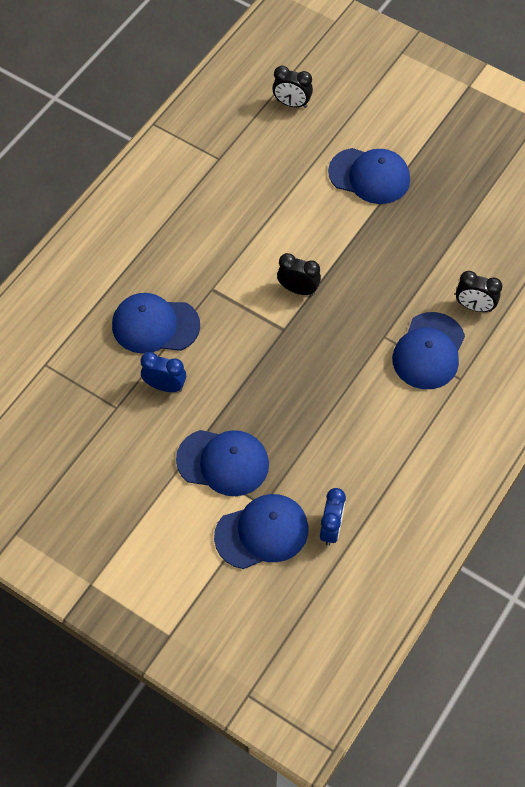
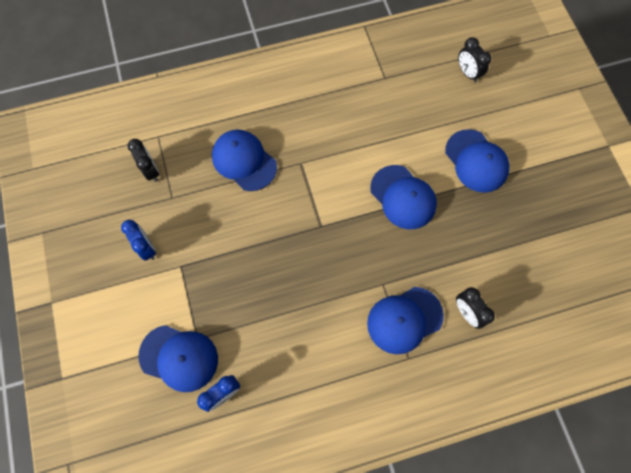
camera: 40 degrees right, 10 degrees up
blue clock [141,352,186,392] -> blue clock moved to [121,220,156,261]
blue cap [176,430,269,496] -> blue cap moved to [370,165,437,229]
black clock [277,253,321,295] -> black clock moved to [128,139,159,182]

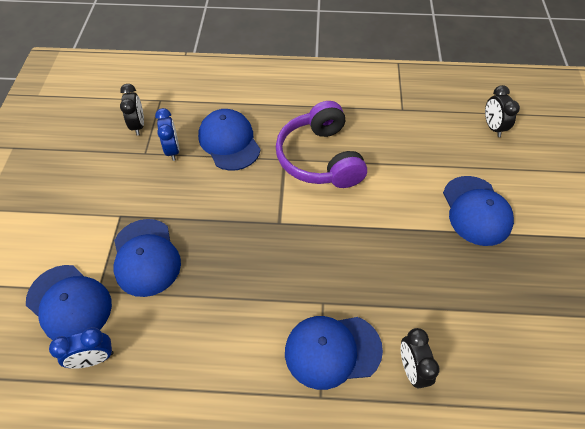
camera: 20 degrees right, 15 degrees down
blue clock [121,220,156,261] -> blue clock moved to [155,108,179,161]
blue cap [370,165,437,229] -> blue cap moved to [114,219,181,297]
none -> purple headphones [276,101,367,188]

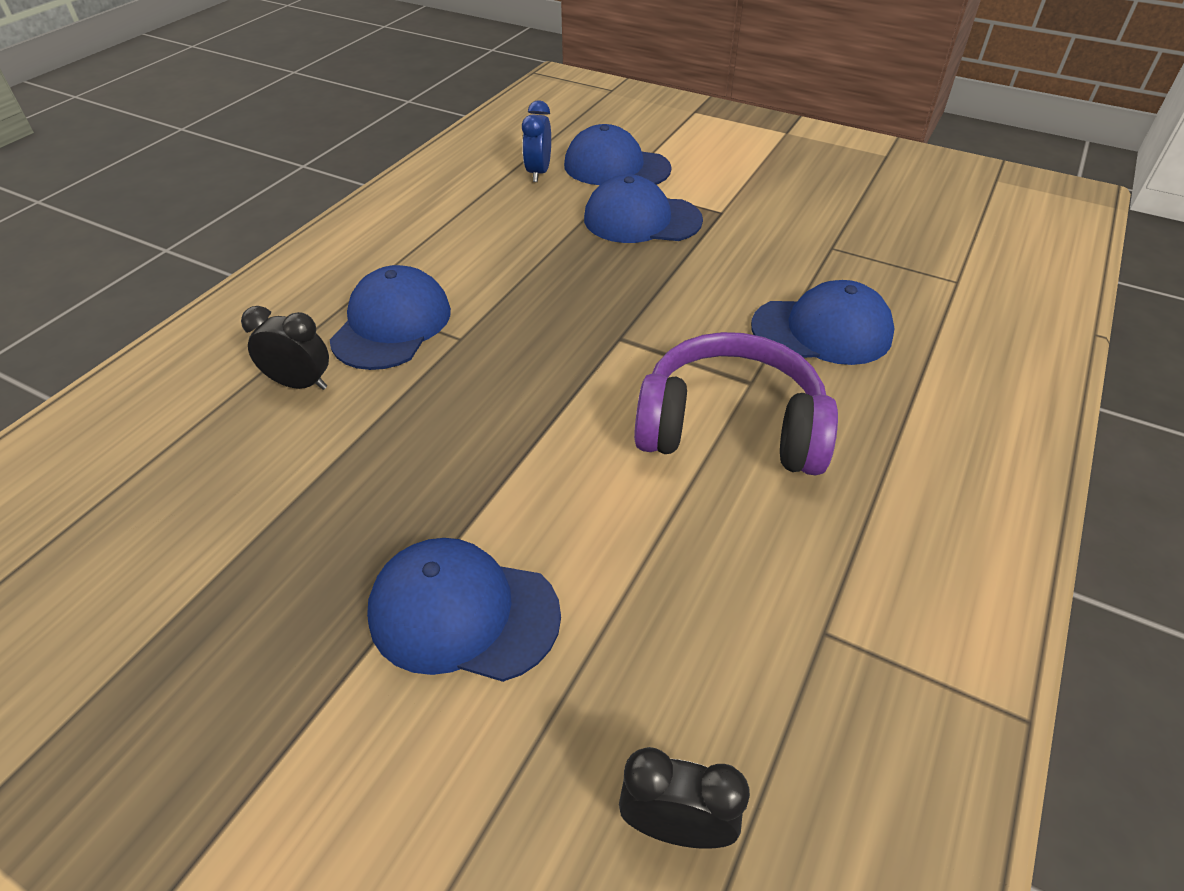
camera: 115 degrees right, 10 degrees down
blue cap [26,265,112,340] -> blue cap turned 45 degrees clockwise [564,124,672,185]
black clock [120,84,144,135] -> none
blue clock [155,108,179,161] -> none

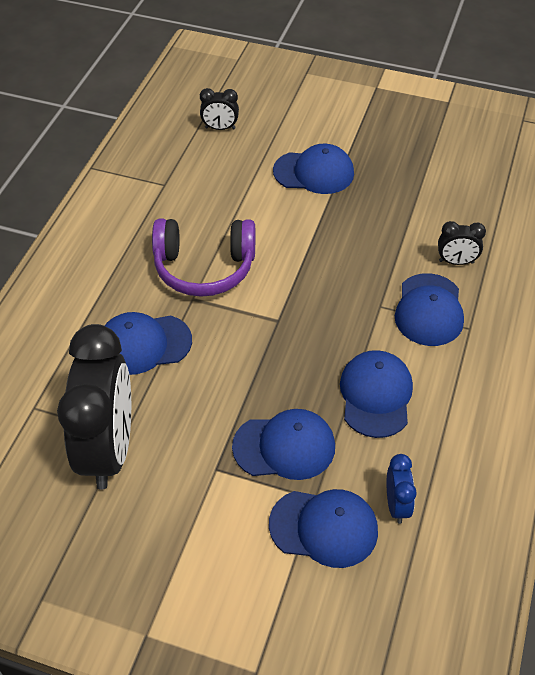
camera: 170 degrees right, 5 degrees up
none -> black clock [57,324,131,490]
none -> blue cap [340,350,413,438]

